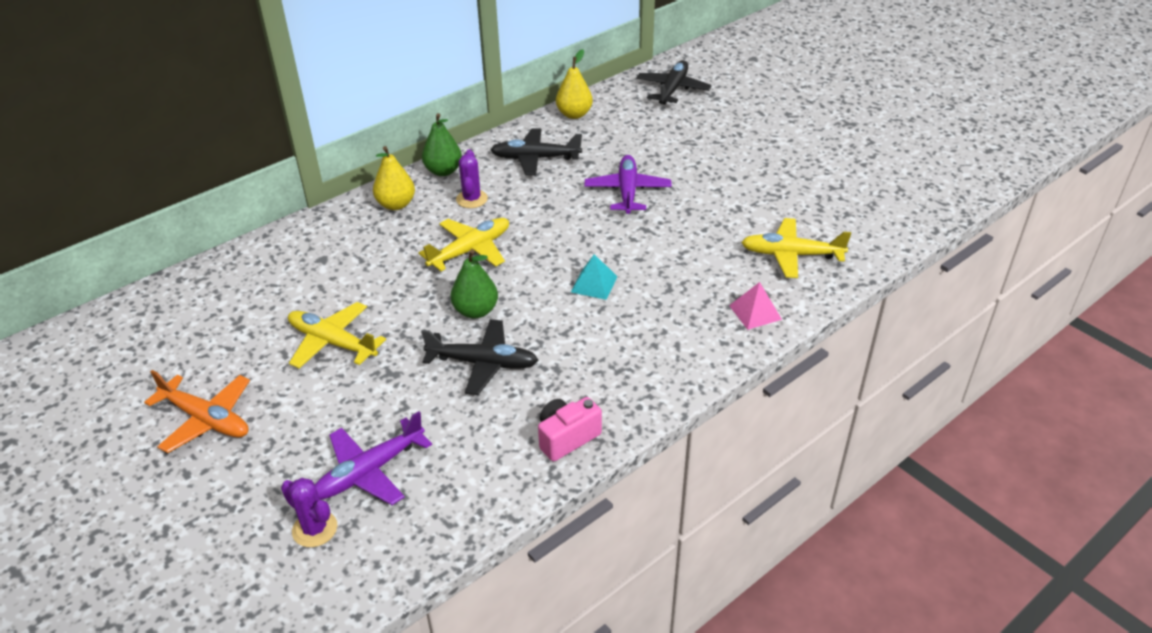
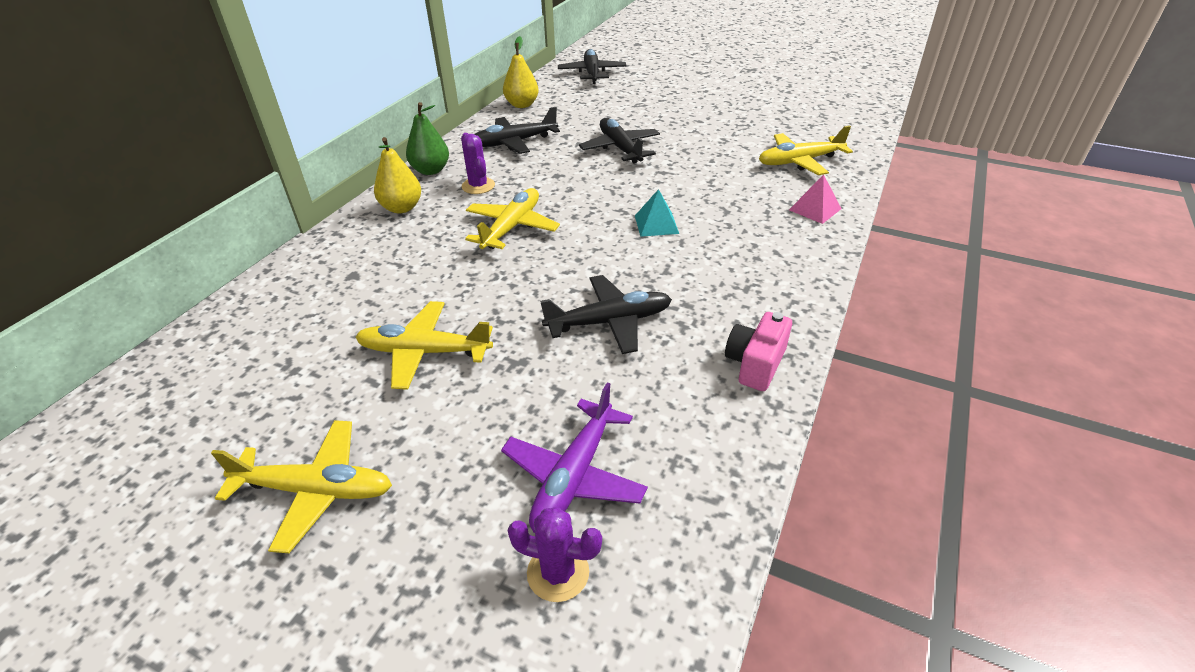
camera: 25 degrees left, 0 degrees up
orange plane [144,370,250,453] -> yellow plane [211,420,392,553]
green pear [451,249,498,319] -> none
purple plane [585,155,672,214] -> black plane [579,118,660,163]

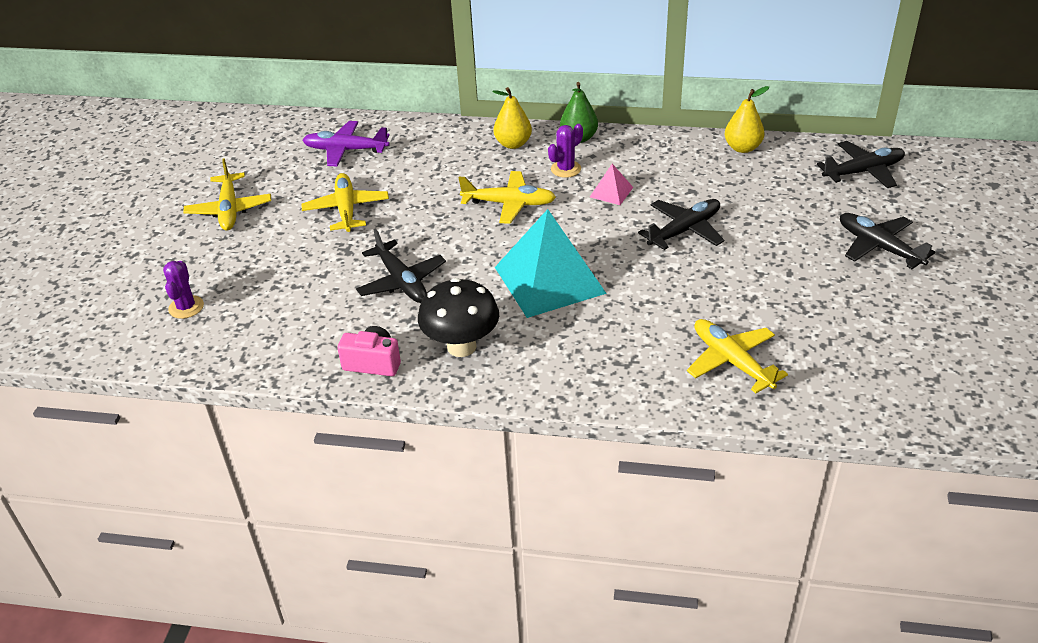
camera: 75 degrees right, 0 degrees up
black plane [475,107,560,154] -> black plane moved to [840,213,935,269]
purple plane [501,382,648,533] -> purple plane moved to [303,121,390,166]
turquoise pyramid [635,189,679,237] -> turquoise pyramid [495,209,607,318], size x2.31
pink pyramid [789,174,841,224] -> pink pyramid moved to [590,164,633,205]
none -> black mushroom [418,278,499,357]

